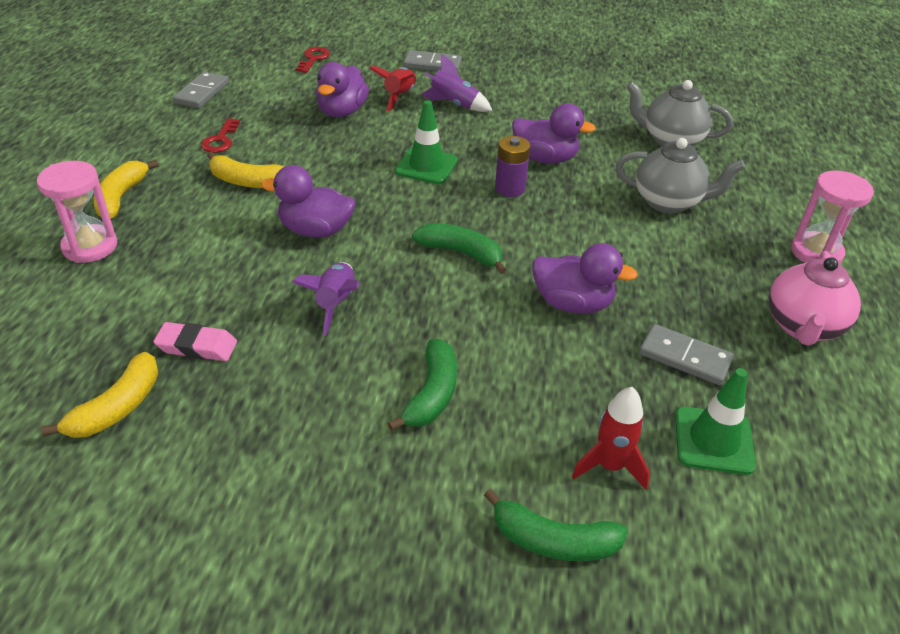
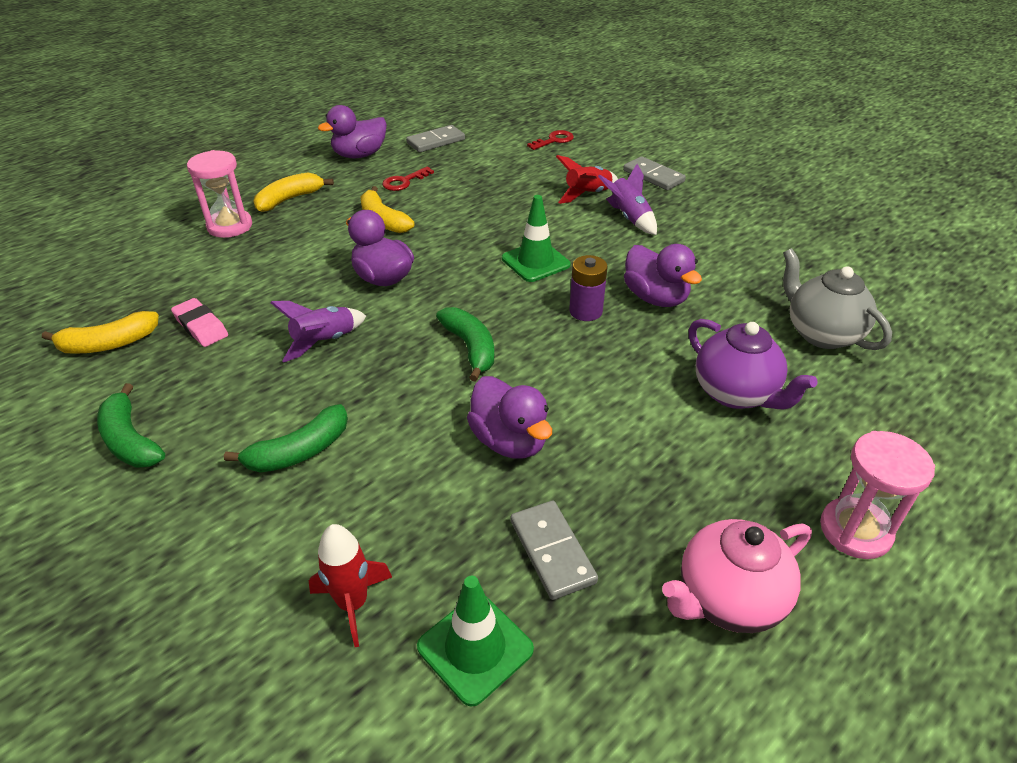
camera: 40 degrees right, 0 degrees up
purple duck [316,62,369,117] -> purple duck moved to [318,105,387,158]
green banana [484,489,628,561] -> green banana moved to [97,383,165,468]
grey teapot [616,138,745,213] -> purple teapot [689,319,818,409]

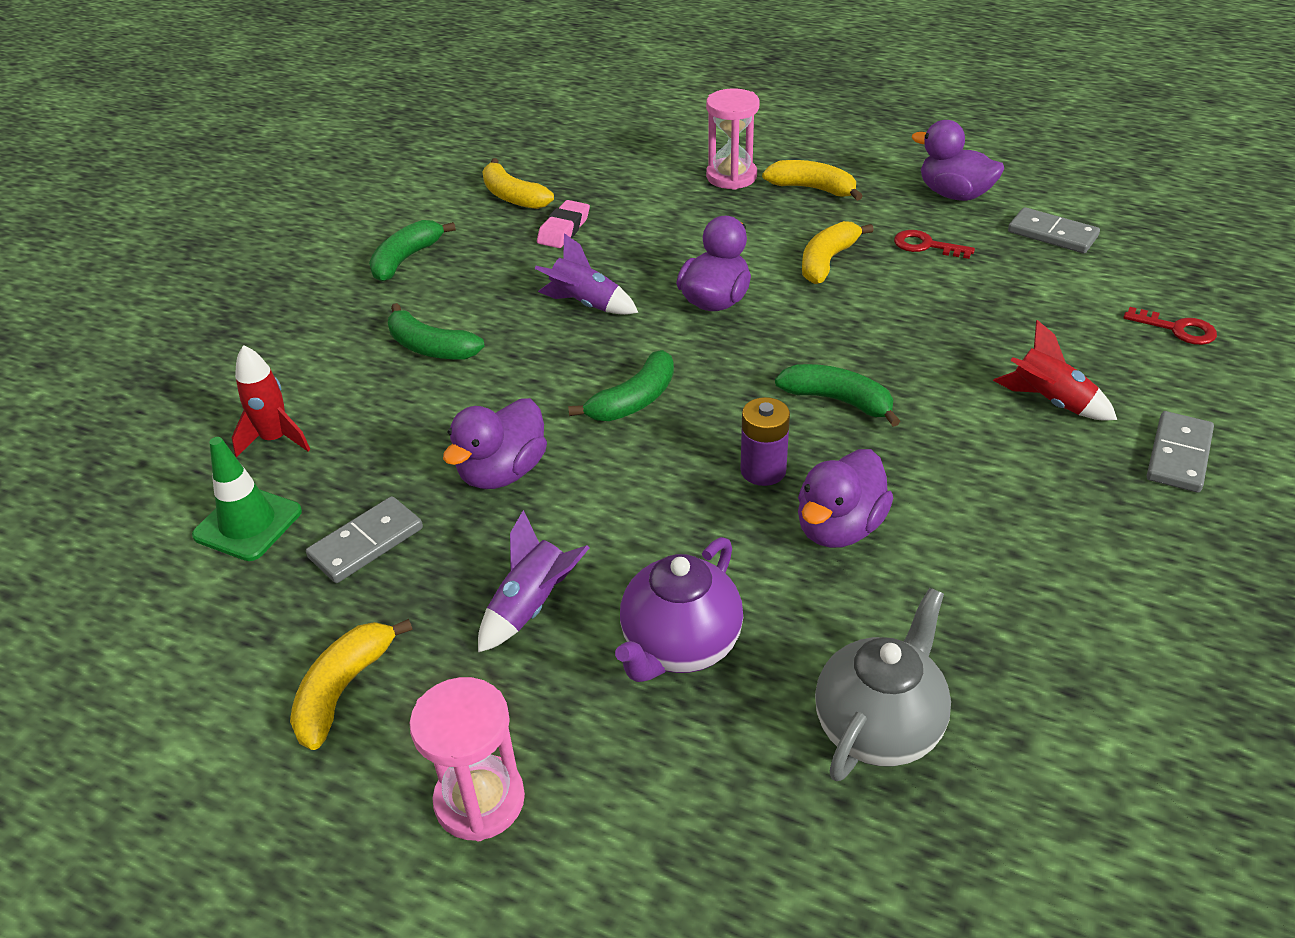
camera: 70 degrees right, 0 degrees up
green traffic cone [502,195,571,282] -> green banana [775,364,900,427]
purple rocket [598,164,657,235] -> purple rocket moved to [478,510,589,652]
pink teapot [662,519,812,633] -> yellow banana [290,619,413,750]

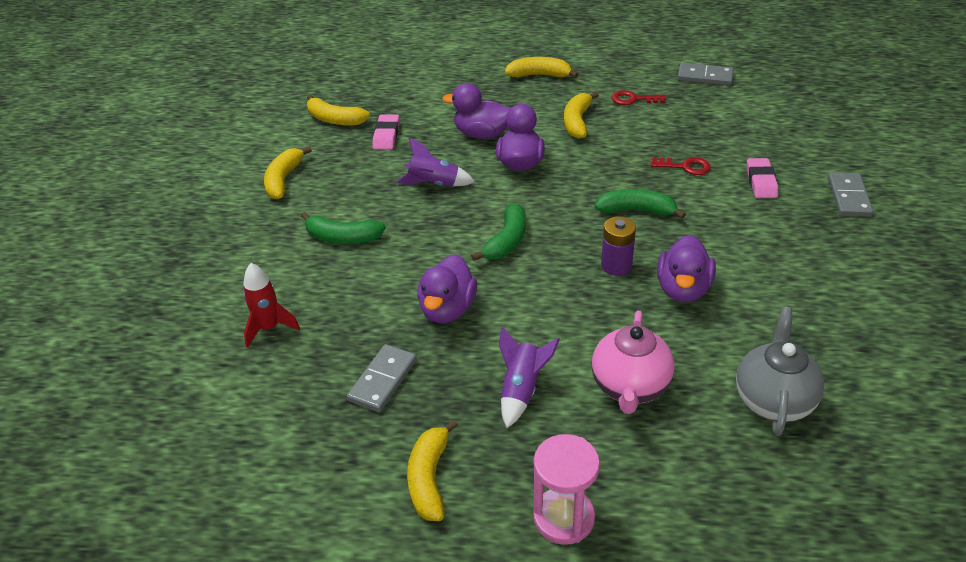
camera: 20 degrees left, 0 degrees up
green traffic cone [192,437,302,561] -> none
green banana [369,220,456,282] -> yellow banana [264,146,312,199]
purple teapot [615,537,743,682] -> pink teapot [592,311,675,414]
pink hourglass [706,89,759,190] -> none
purple duck [912,120,1004,201] -> purple duck moved to [442,83,512,139]
red rocket [993,320,1117,421] -> pink eraser [747,158,778,198]
red key [1123,307,1217,345] -> red key moved to [651,157,711,175]

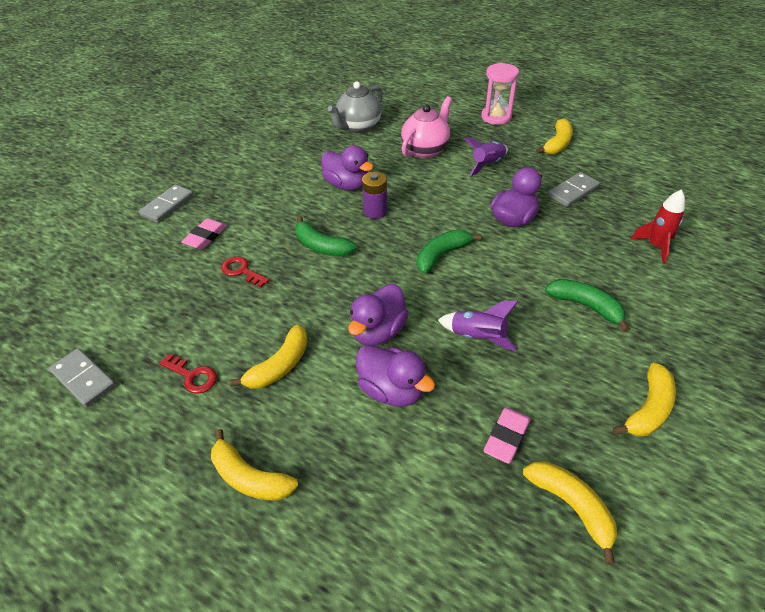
camera: 155 degrees left, 5 degrees up
purple duck [657,235,716,302] -> purple duck turned 90 degrees clockwise [321,145,373,190]

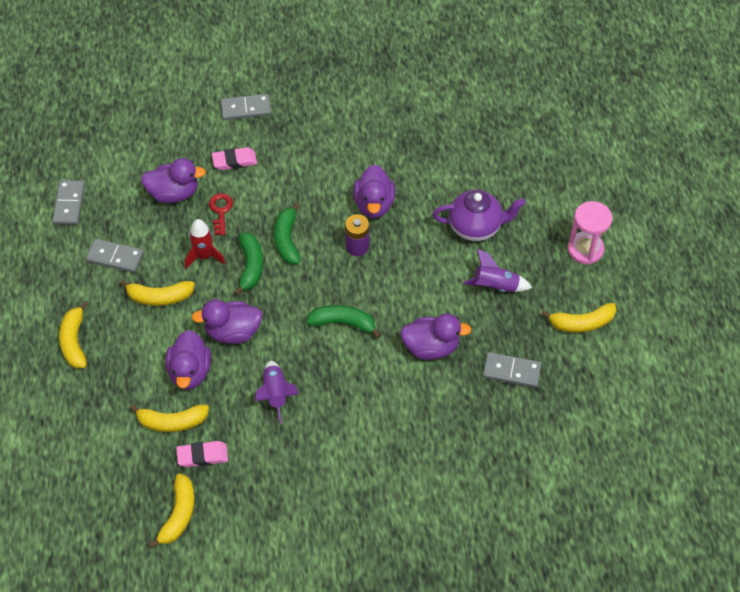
camera: 50 degrees right, 10 degrees up
red key [159,354,217,394] -> grey domino [86,239,144,273]
grey teapot [328,81,383,133] -> none
pink teapot [401,96,452,158] -> purple teapot [433,190,526,241]
green banana [545,279,629,332] -> green banana moved to [234,233,263,296]
yellow banana [613,363,676,437] -> yellow banana moved to [130,404,209,432]
red rocket [631,189,685,264] -> red rocket moved to [185,219,225,269]
none -> purple duck [141,158,206,203]

